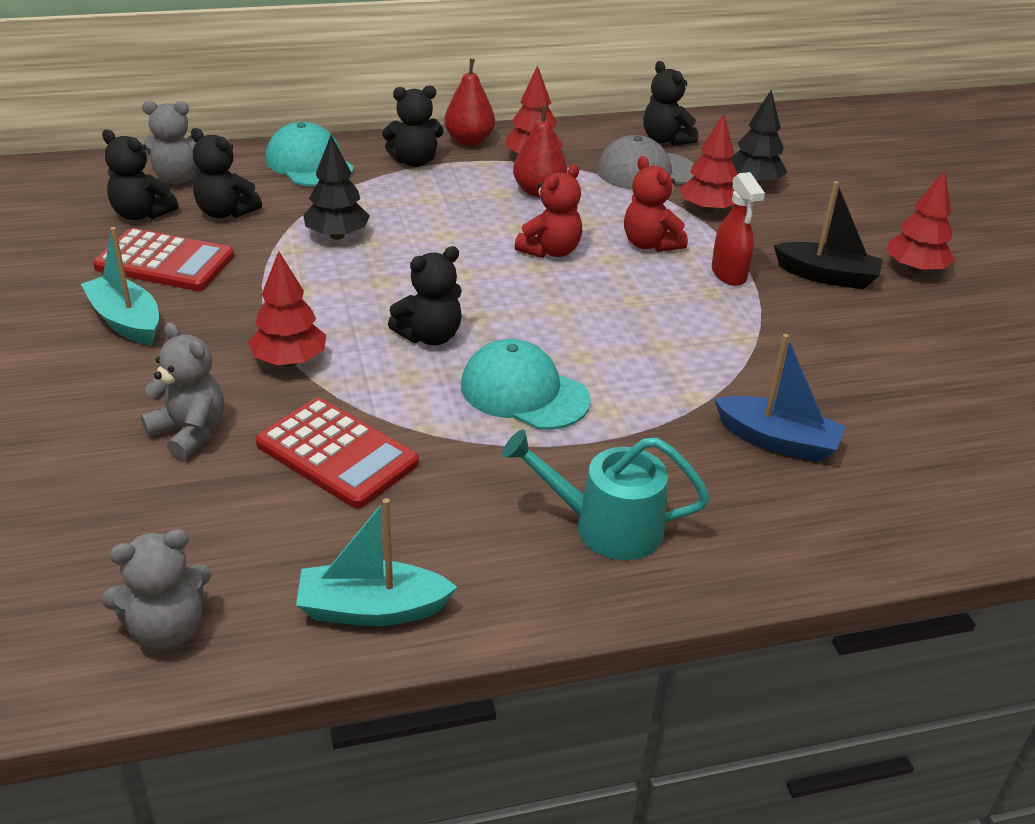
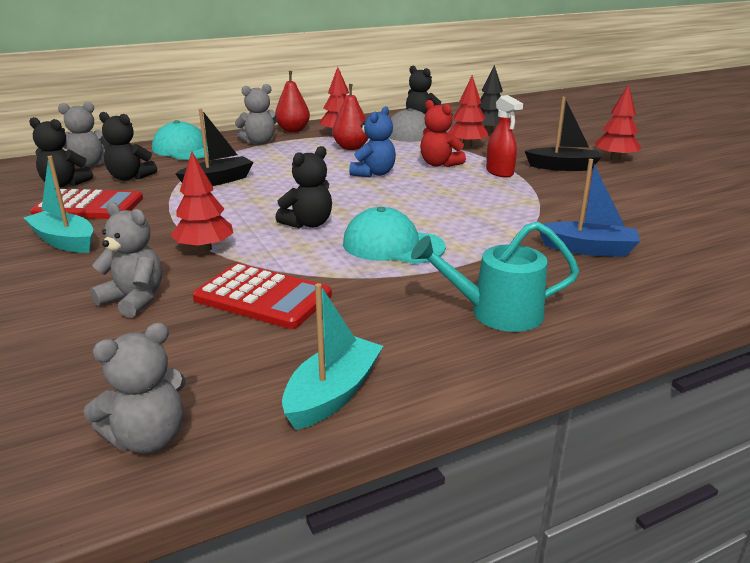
camera: 10 degrees left, 10 degrees down
turquoise boat [296,498,457,626] -> turquoise boat turned 135 degrees clockwise [282,283,383,430]
black tree [303,135,370,240] -> black boat [176,109,253,186]
black teddy bear [382,85,443,167] -> grey teddy bear [235,84,277,144]
red teddy bear [515,164,582,258] -> blue teddy bear [349,106,396,177]

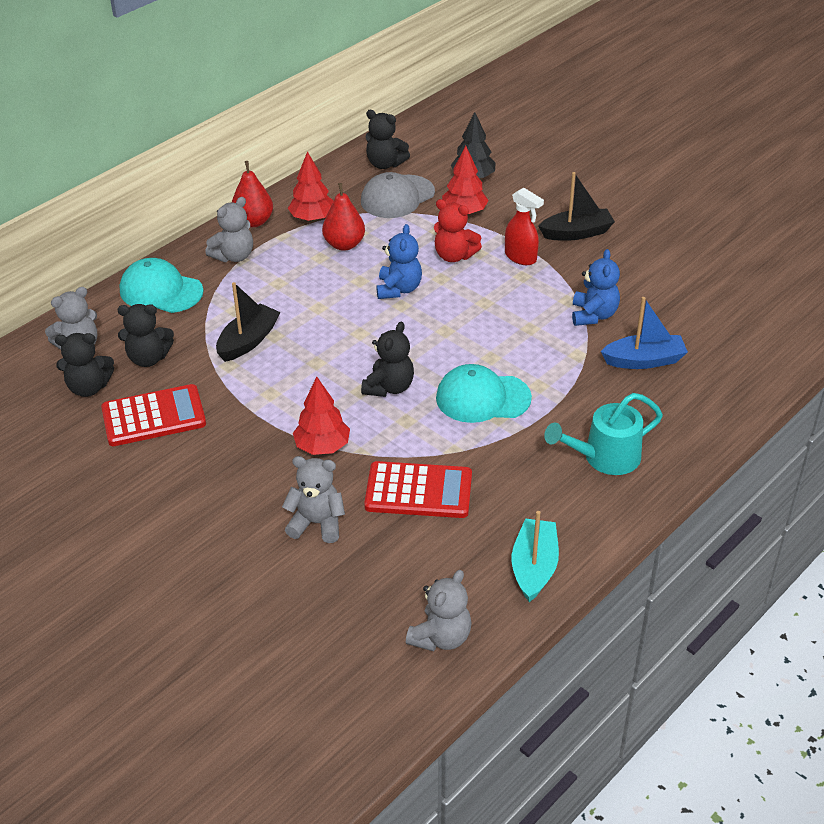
camera: 20 degrees left, 15 degrees up
turquoise boat [24,156,93,253] -> none
red tree [595,84,641,161] -> none
none -> blue teddy bear [572,249,620,326]

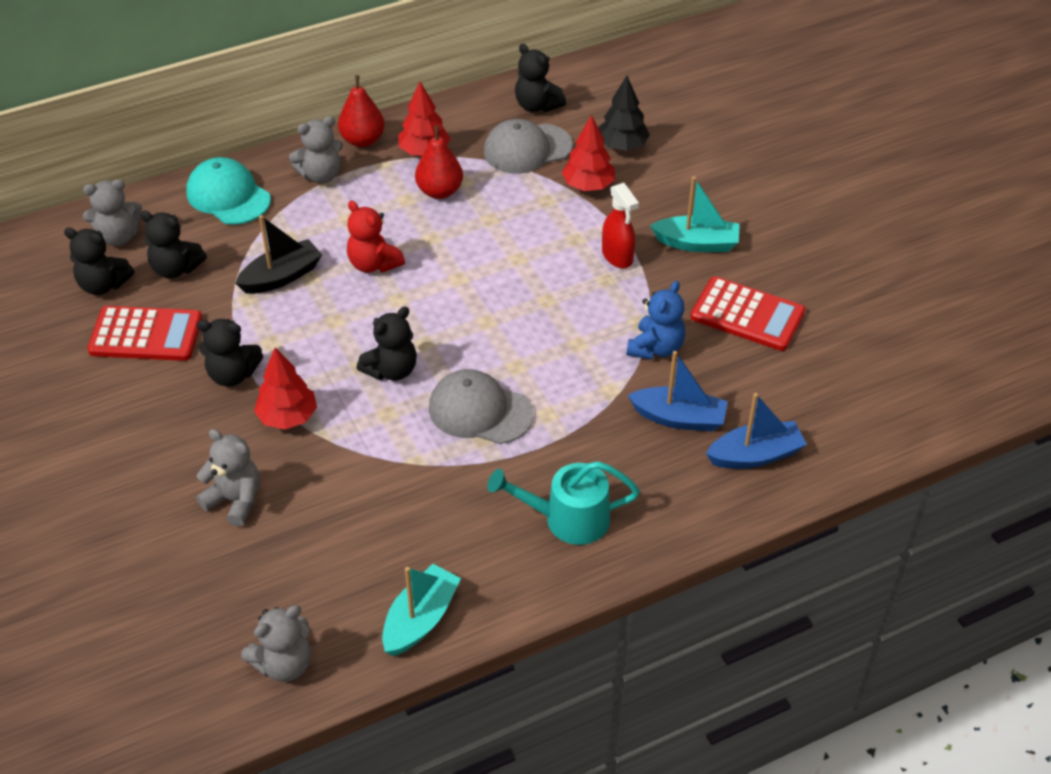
camera: 20 degrees right, 5 degrees up
red calculator [364,461,472,518] -> red calculator moved to [691,277,805,351]
blue teddy bear [376,224,422,299] -> none
red teddy bear [434,199,482,262] -> red teddy bear moved to [347,200,405,273]
turquoise cap [436,364,532,423] -> grey cap [429,369,533,444]
black boat [538,172,615,241] -> turquoise boat [650,176,740,252]
none -> black teddy bear [197,319,263,387]
none -> blue boat [706,393,807,469]

